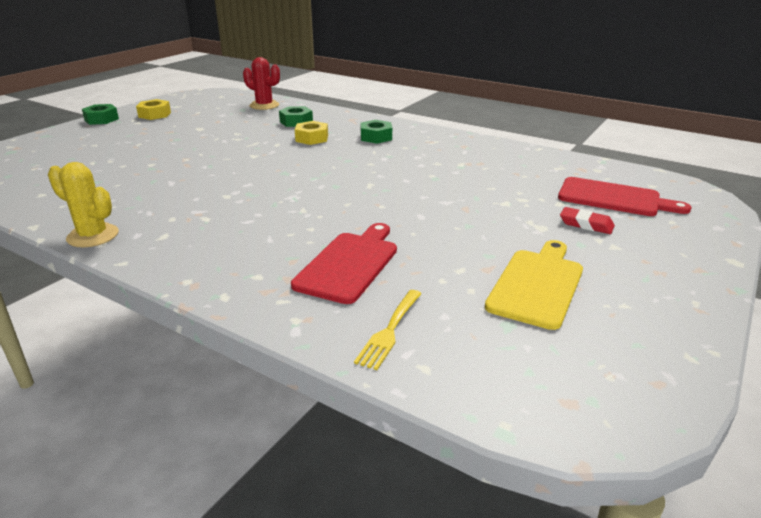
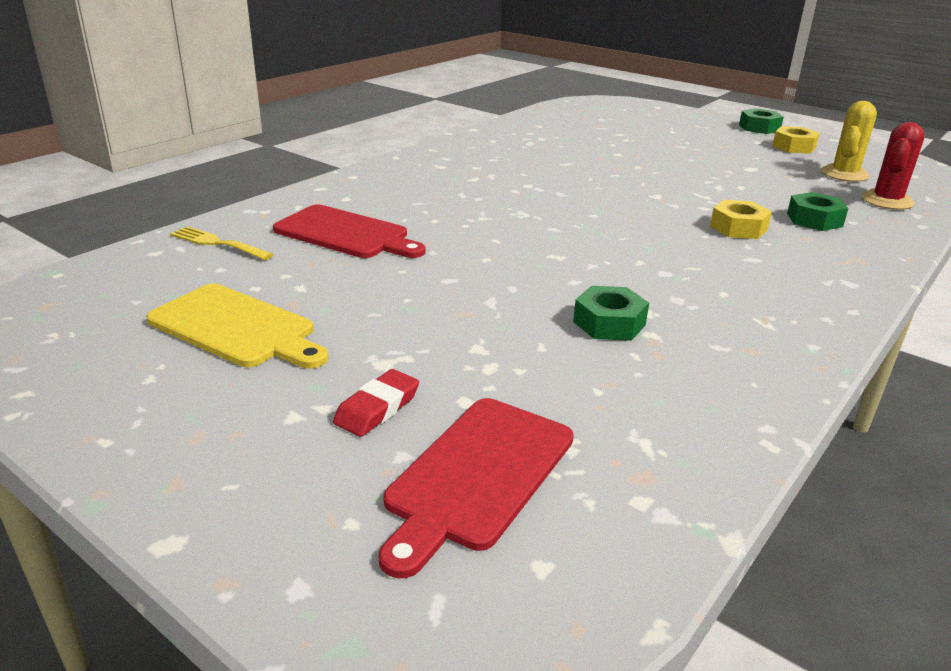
camera: 95 degrees right, 0 degrees up
yellow cactus [48,162,119,247] -> yellow cactus moved to [821,101,877,182]
green nut [360,120,392,144] -> green nut moved to [573,286,649,341]

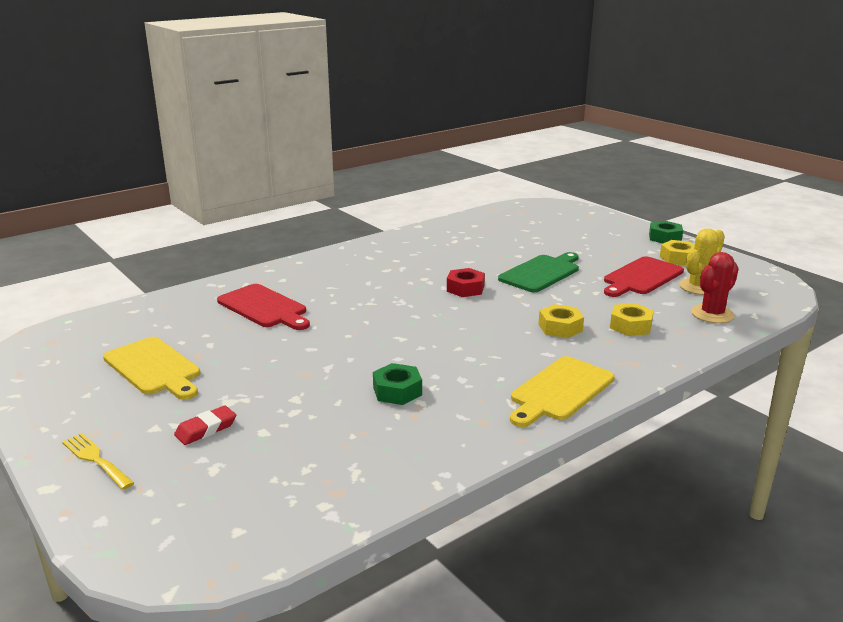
camera: 15 degrees right, 5 degrees down
yellow fork [170,226,273,260] -> yellow fork moved to [62,433,134,490]
red cutting board [379,398,574,578] -> red cutting board moved to [604,256,684,297]
green nut [787,192,848,231] -> yellow nut [610,303,654,336]
none -> red nut [447,268,485,297]
none -> green cutting board [498,252,579,292]
none -> yellow cutting board [510,356,615,427]

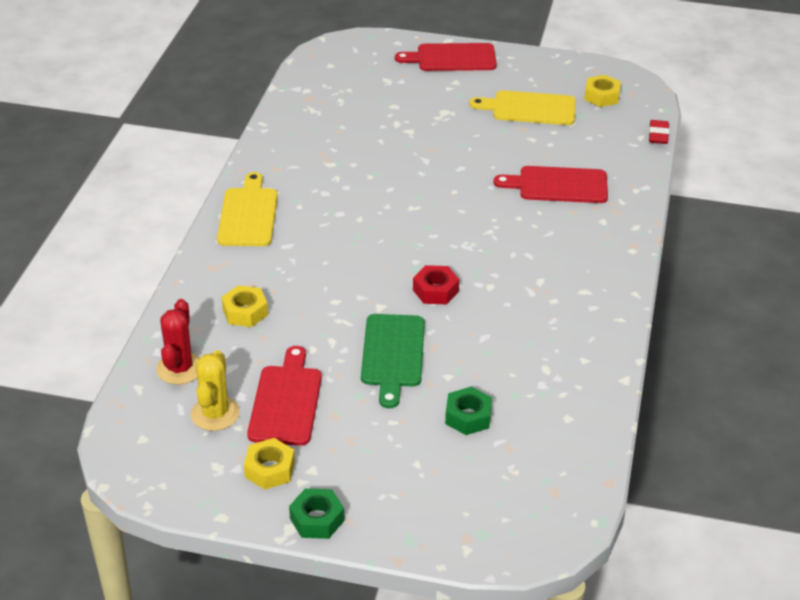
camera: 140 degrees right, 15 degrees up
yellow fork [62,433,134,490] -> red cutting board [395,43,497,71]
red eraser [174,405,236,445] -> red eraser moved to [649,120,669,144]
green nut [373,363,422,405] -> green nut moved to [445,387,492,435]
yellow nut [538,304,584,338] -> yellow nut moved to [584,75,621,107]

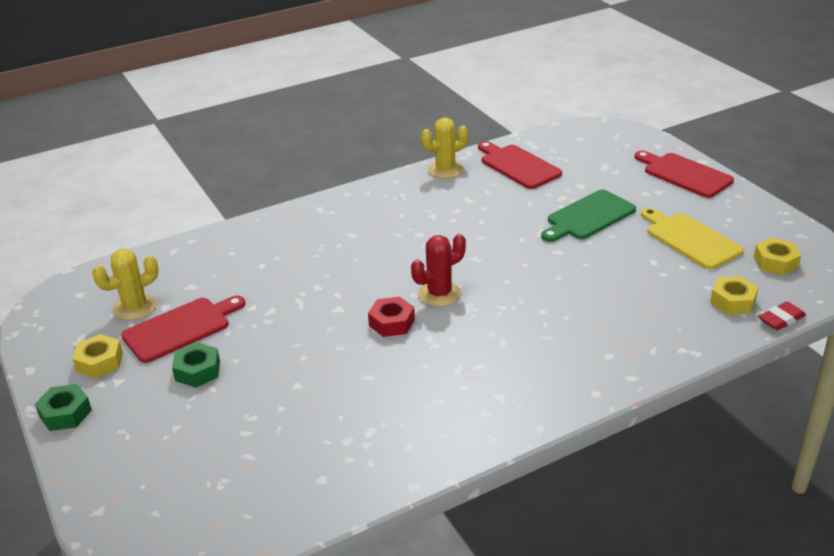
camera: 50 degrees right, 5 degrees down
red cactus [156,299,200,385] -> red cactus moved to [411,234,466,307]
yellow cutting board [217,172,278,246] -> none
yellow nut [221,285,268,327] -> yellow nut moved to [710,276,759,314]
green cutting board [361,314,425,408] -> green cutting board moved to [541,190,636,242]
green nut [445,387,492,435] -> green nut moved to [172,342,220,388]
red cutting board [493,166,608,203] -> red cutting board moved to [478,141,562,189]
none -> yellow cactus [421,117,468,179]

